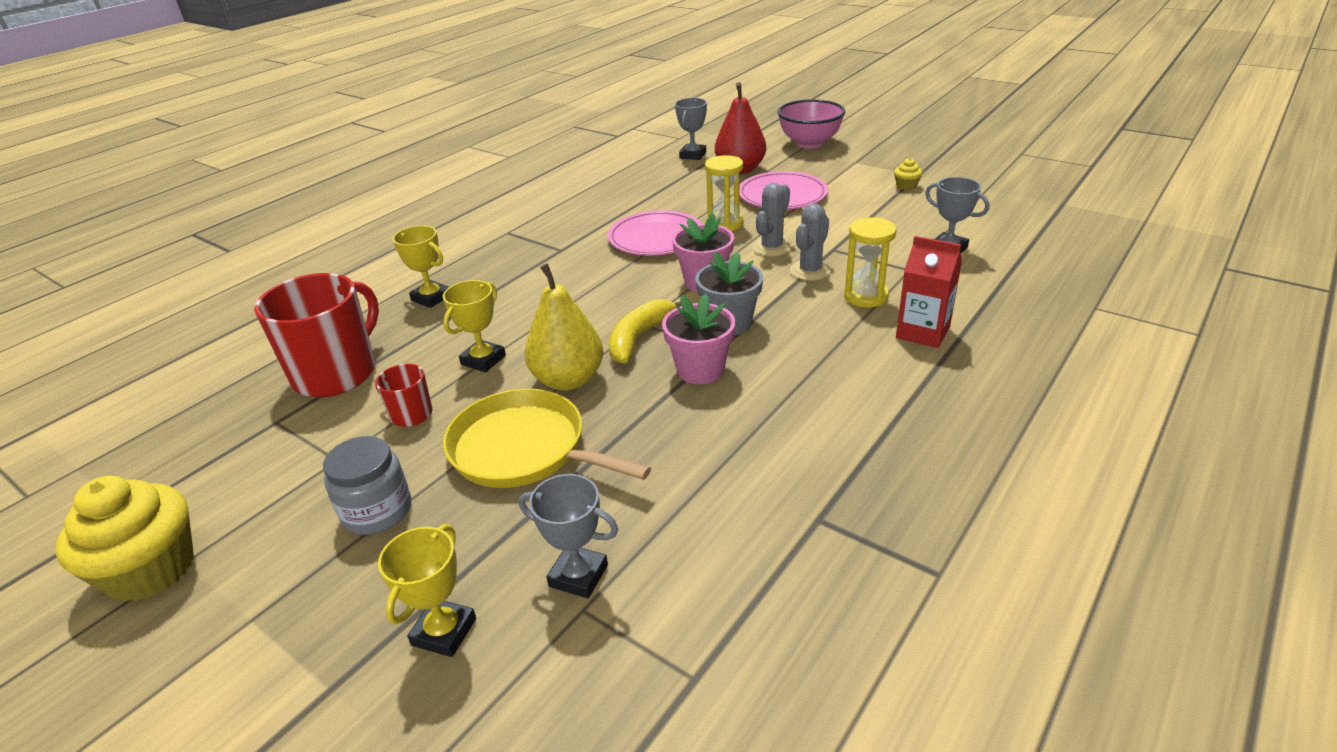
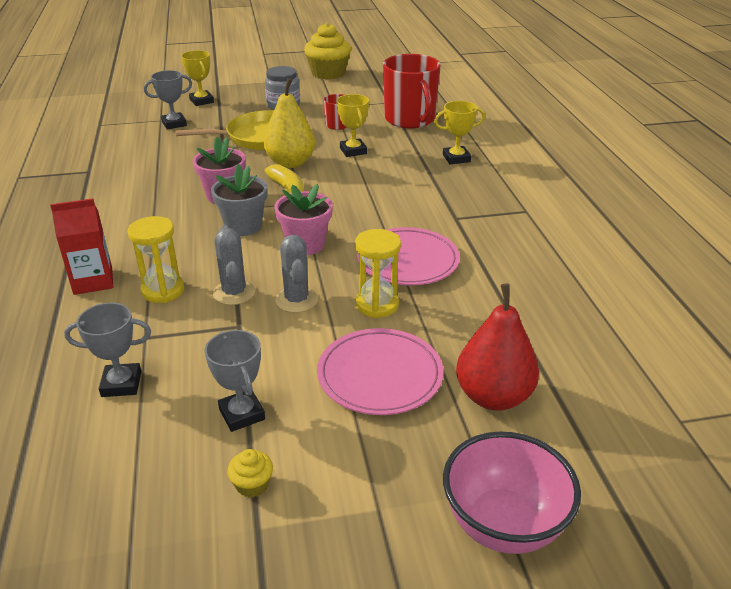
camera: 130 degrees right, 0 degrees up
grey trophy [675,98,707,160] -> grey trophy moved to [205,330,265,432]

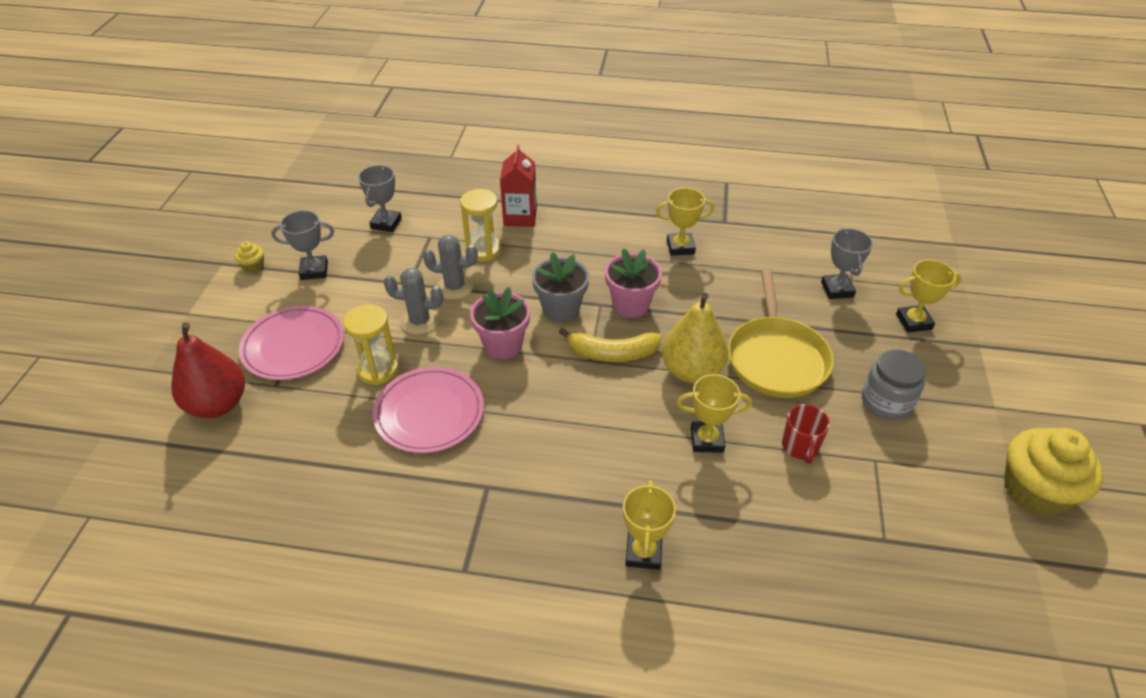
camera: 110 degrees right, 10 degrees up
red mug [383,54,441,128] -> none
pink bowl [443,431,581,554] -> none
none -> yellow trophy [656,188,714,256]

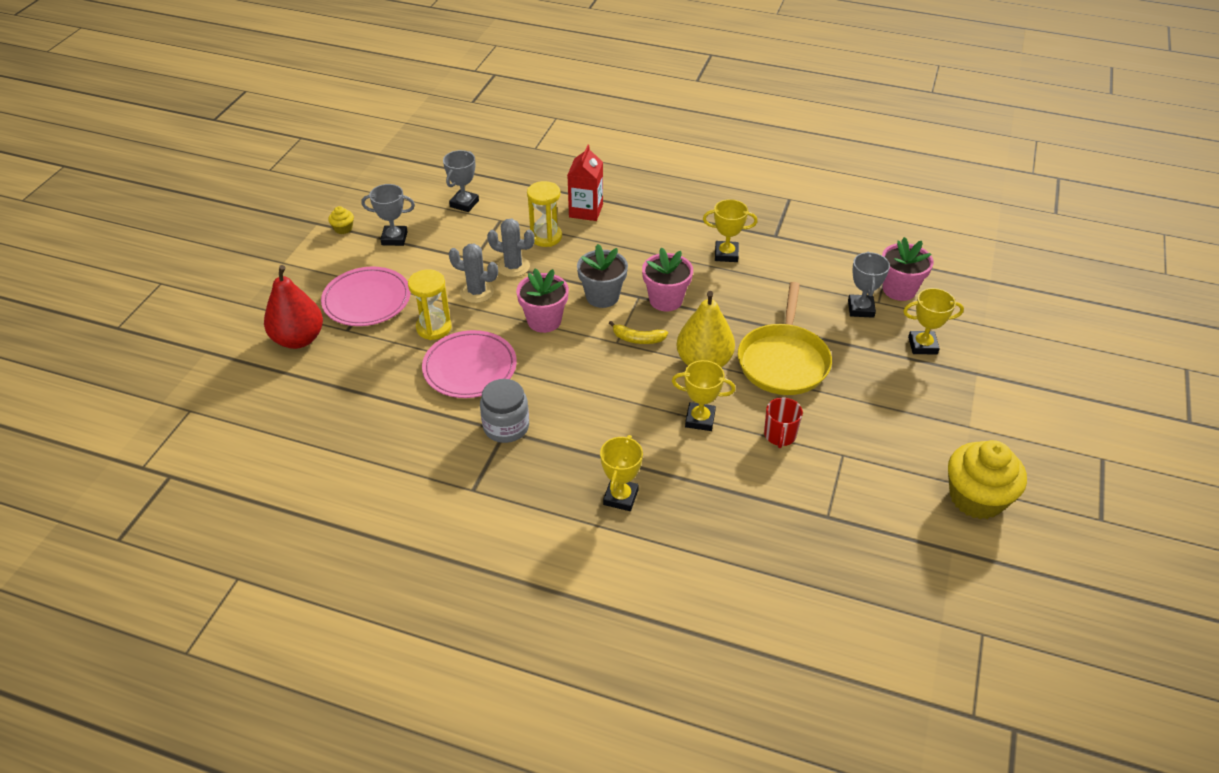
camera: 10 degrees right, 0 degrees up
yellow banana [559,328,662,362] -> yellow banana [609,321,668,344], size x0.66
grey jar [862,349,926,420] -> grey jar moved to [480,379,529,443]
none -> pink flower pot [882,237,934,301]

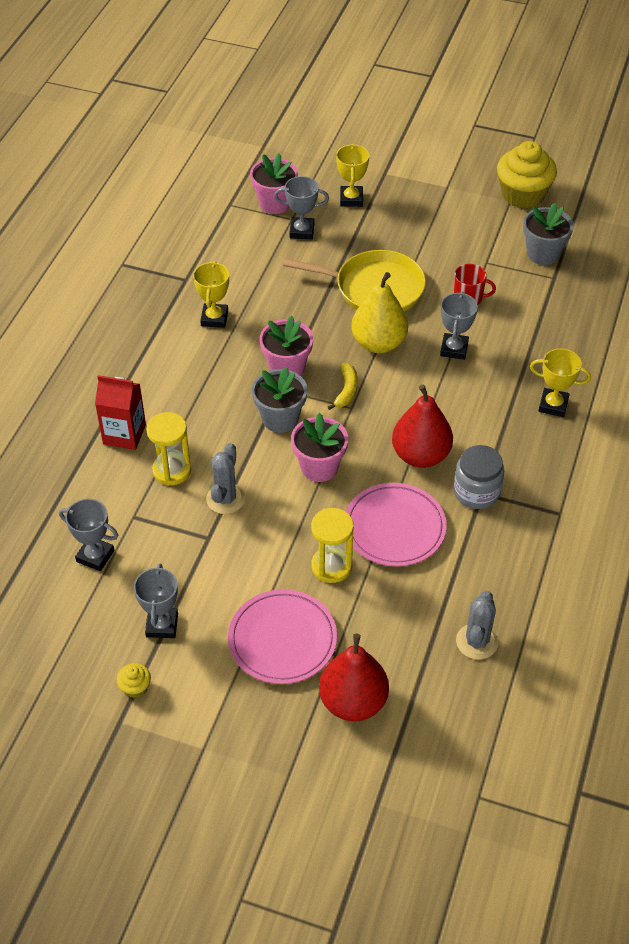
camera: 90 degrees left, 5 degrees up
grey cactus [449,244,498,303] -> grey cactus moved to [456,591,498,660]
yellow trophy [672,360,736,431] -> grey trophy [440,292,478,360]
none -> red pear [392,385,453,468]
none -> grey flower pot [523,203,574,265]

